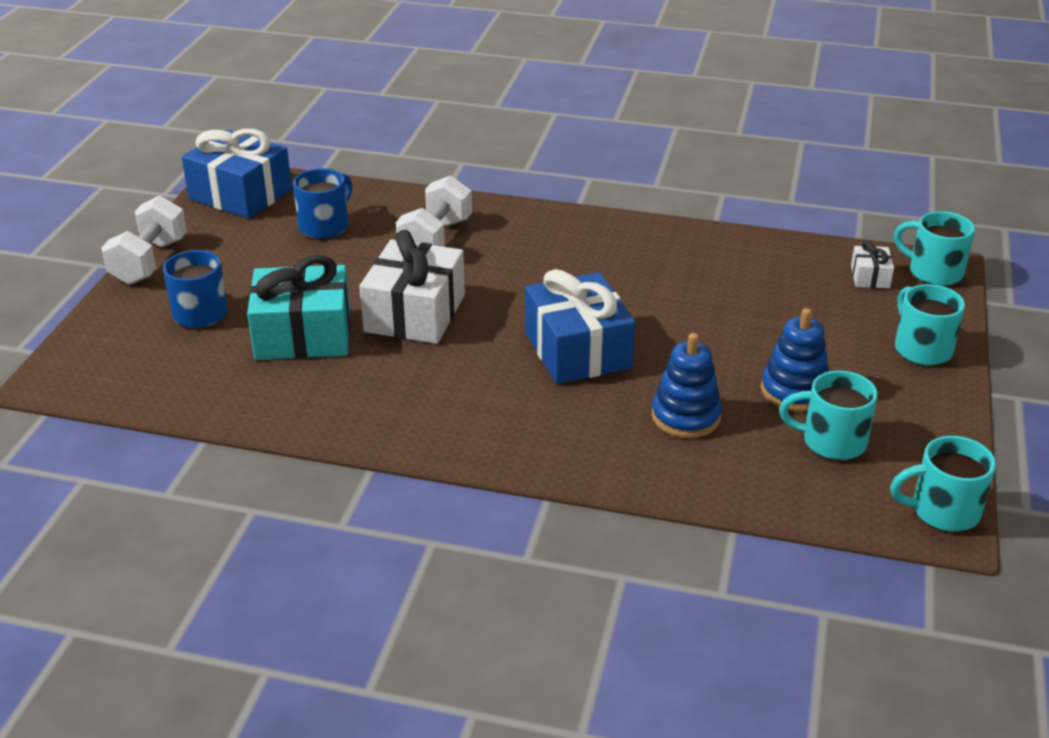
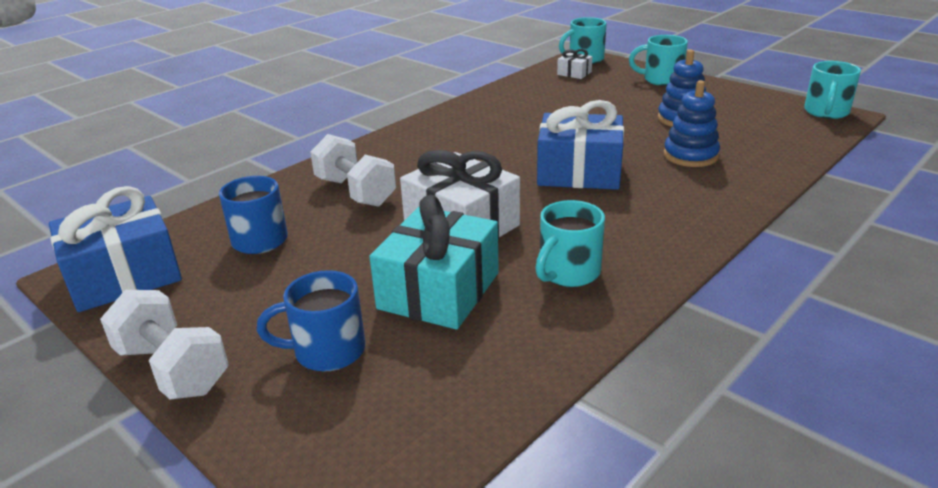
camera: 60 degrees left, 5 degrees down
turquoise mug [779,370,878,460] -> turquoise mug moved to [535,200,605,287]

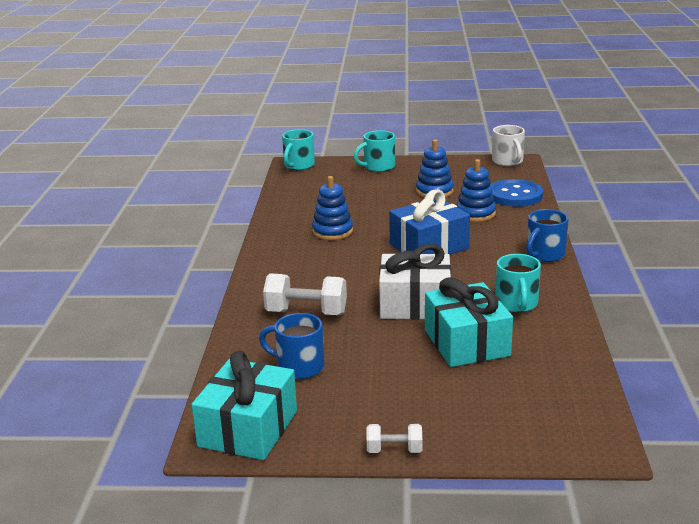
camera: 40 degrees left, 5 degrees down
blue gift [49,186,182,312] -> turquoise gift [191,351,297,460]
white dumbbell [100,290,229,399] -> white dumbbell [367,424,422,453], size x0.56
blue mug [257,270,366,372] -> blue mug moved to [526,209,569,262]
white gift [557,49,593,79] -> none
turquoise mug [804,61,861,119] -> white mug [492,125,525,166]
none -> blue stacking toy [312,176,353,240]
none -> blue button [490,179,543,207]

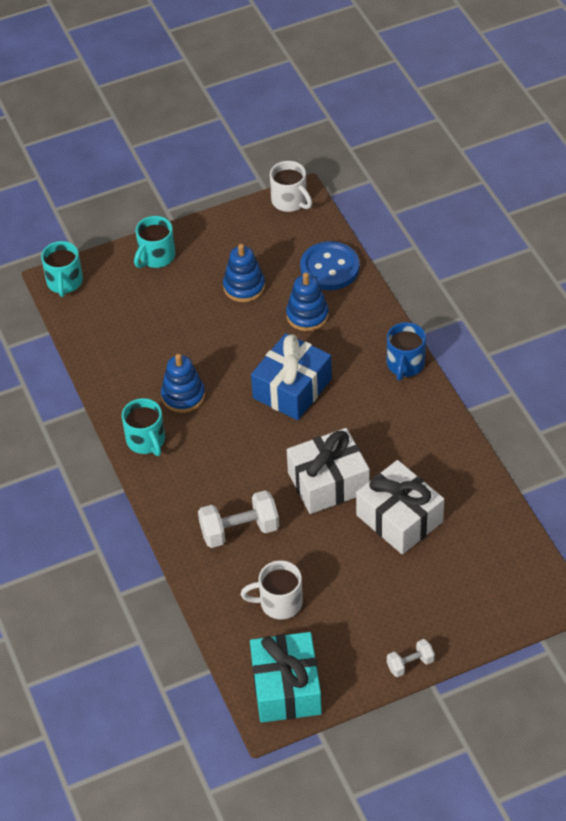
camera: 25 degrees left, 25 degrees up
blue mug [259,313,325,379] -> white mug [241,560,303,619]
turquoise gift [425,277,513,367] -> white gift [356,460,444,554]
turquoise mug [495,254,541,313] -> turquoise mug moved to [122,398,165,456]

